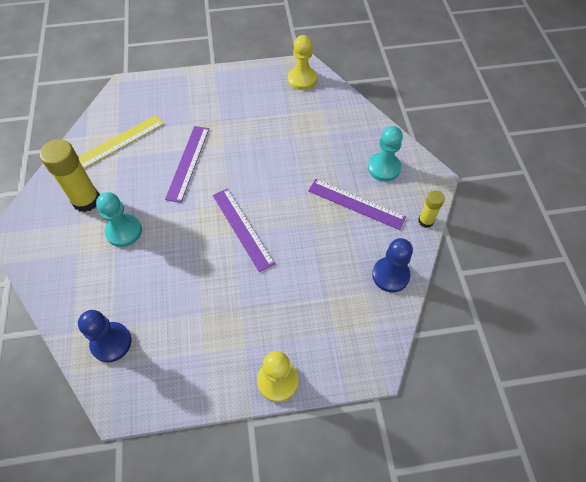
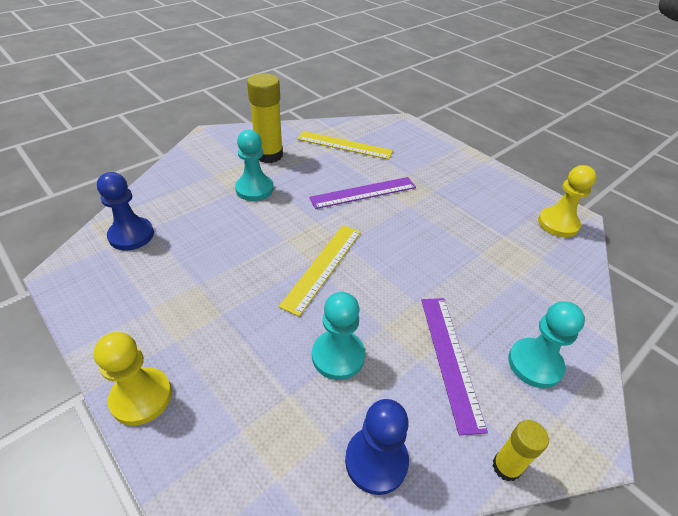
camera: 55 degrees right, 15 degrees down
purple ruler [213,188,275,272] -> yellow ruler [279,225,361,316]
none -> turquoise pawn [312,292,365,380]

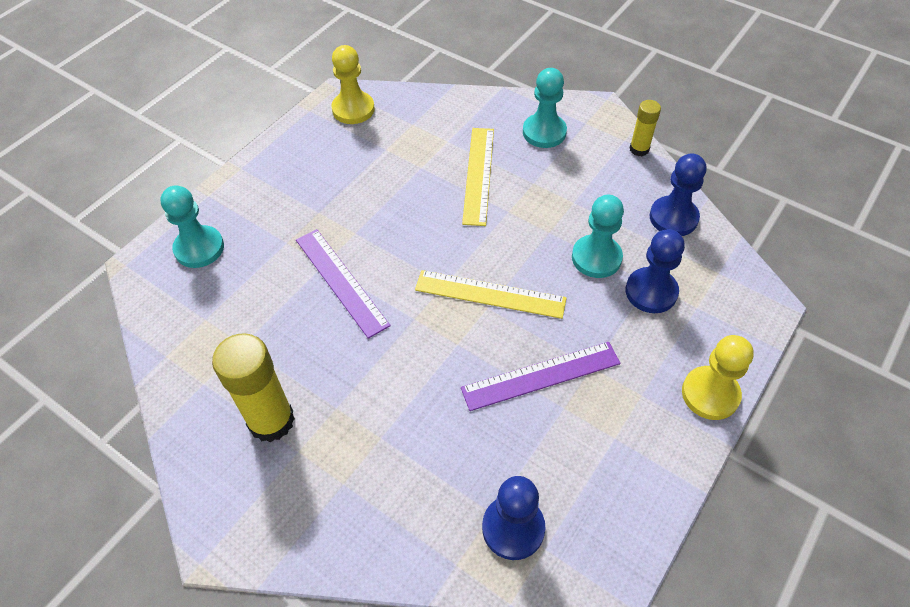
camera: 100 degrees left, 10 degrees up
turquoise pawn [235,130,274,201] -> turquoise pawn moved to [160,185,224,268]
yellow ruler [297,131,393,160] -> yellow ruler moved to [462,128,494,226]
purple ruler [421,298,488,435] -> purple ruler moved to [461,342,621,411]
none -> blue pawn [626,229,685,313]

